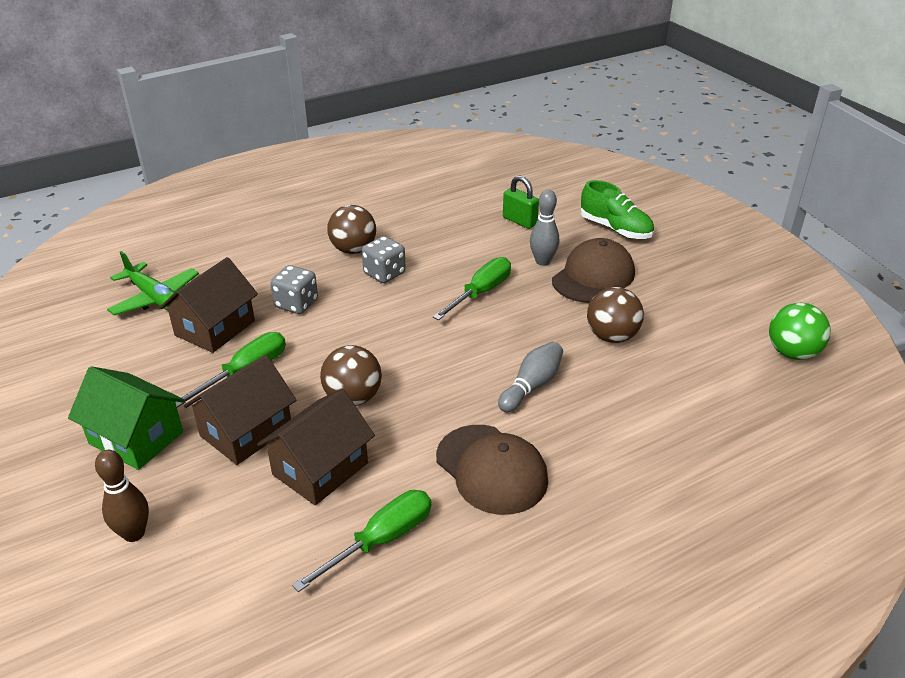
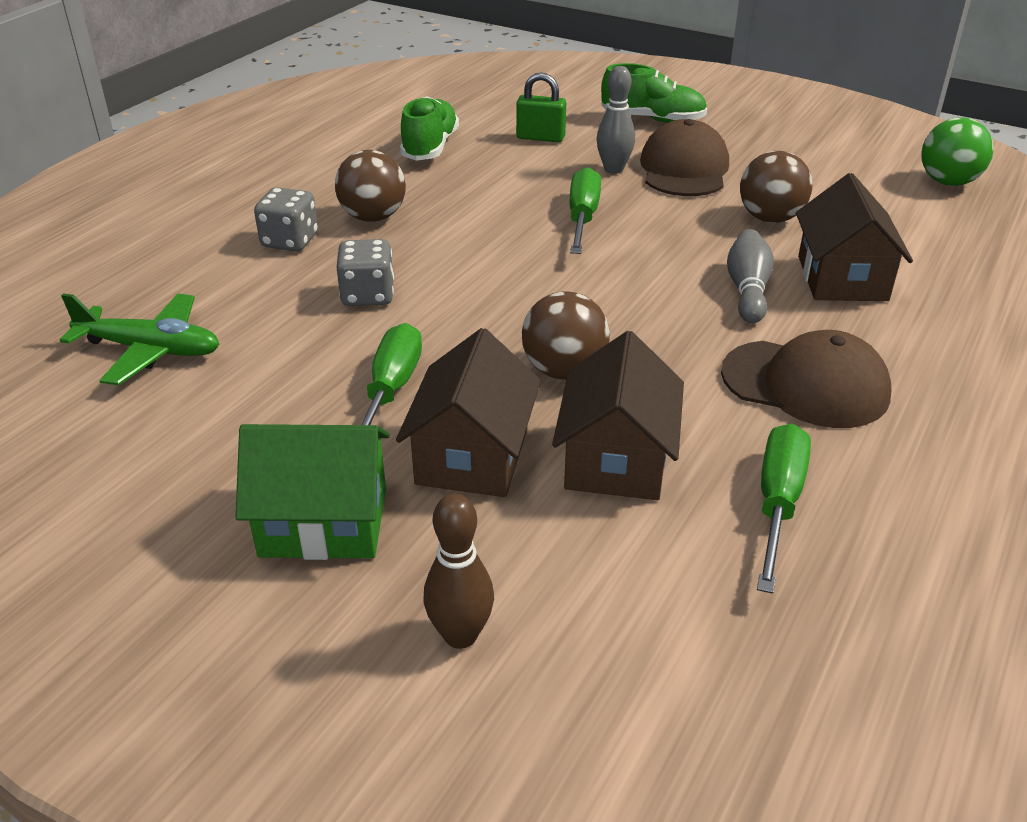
camera: 30 degrees left, 0 degrees up
brown house [159,257,258,353] -> brown house moved to [796,173,913,301]
grey dice [362,236,406,283] -> grey dice moved to [254,187,318,251]
none -> green shoe [400,96,459,161]

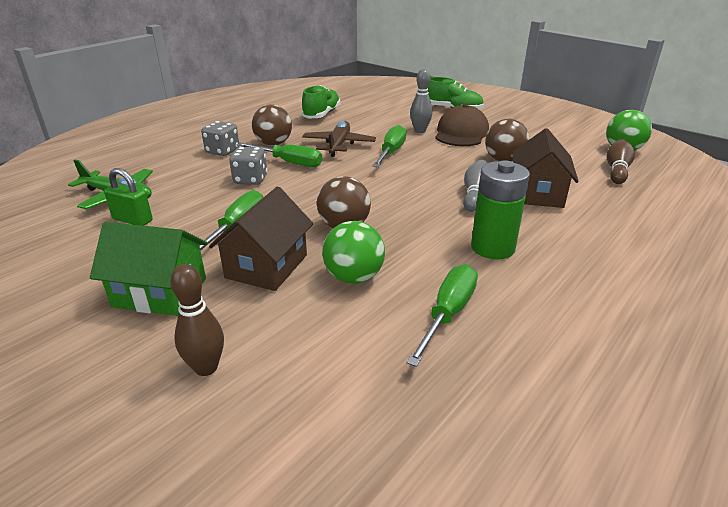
camera: 10 degrees right, 5 degrees down
green padlock [516,73,566,142] -> green padlock moved to [104,168,153,226]
brown house [552,331,684,500] -> green ball [322,221,385,284]
brown cap [721,330,891,428] -> green battery [471,160,530,259]
none -> green screwdriver [236,142,322,167]
none -> brown plane [302,121,376,157]
none -> brown bowling pin [606,139,635,184]

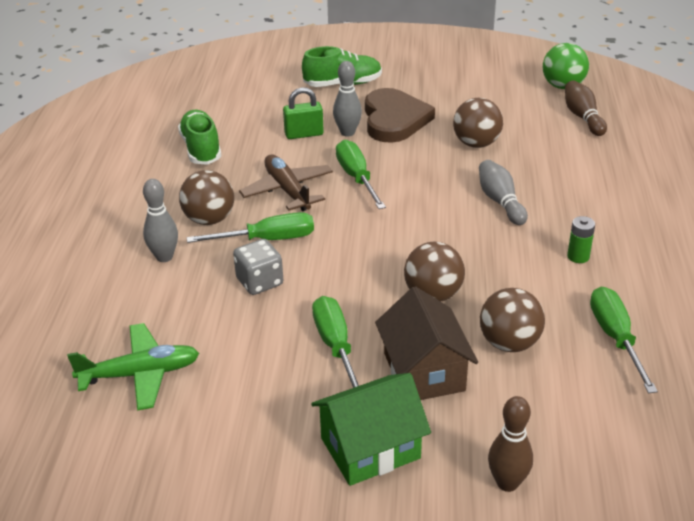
camera: 35 degrees left, 5 degrees up
green padlock [104,168,153,226] -> green padlock moved to [283,87,324,139]
grey dice [201,121,239,156] -> grey bowling pin [143,179,178,262]
green ball [322,221,385,284] -> brown ball [480,288,545,352]
brown cap [435,104,489,146] -> brown heart [365,88,435,143]
green battery [471,160,530,259] -> green battery [567,216,595,263], size x0.50
brown house [512,128,579,208] -> none

